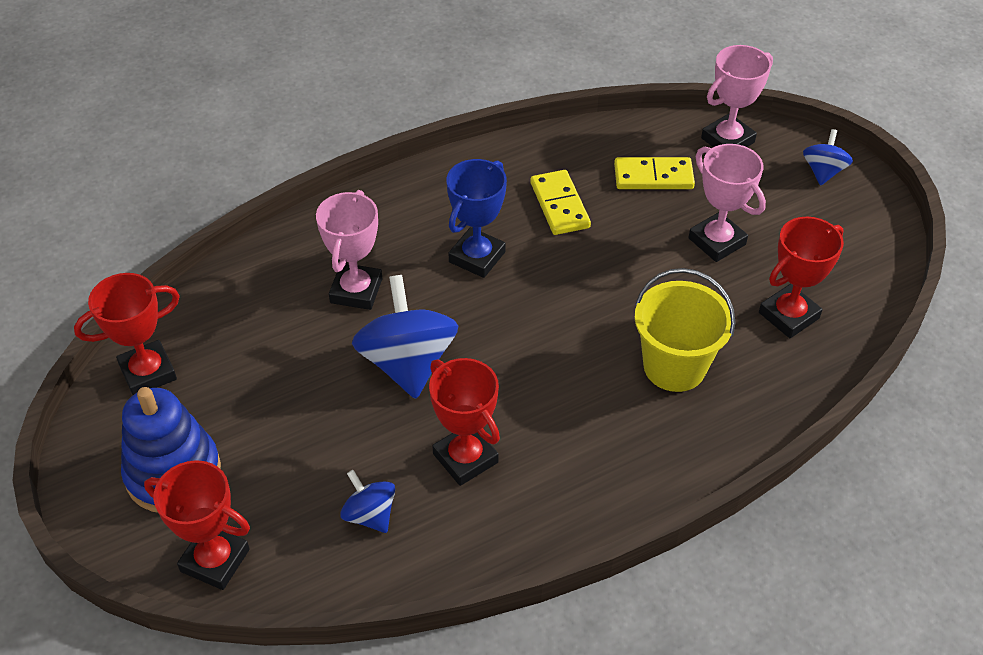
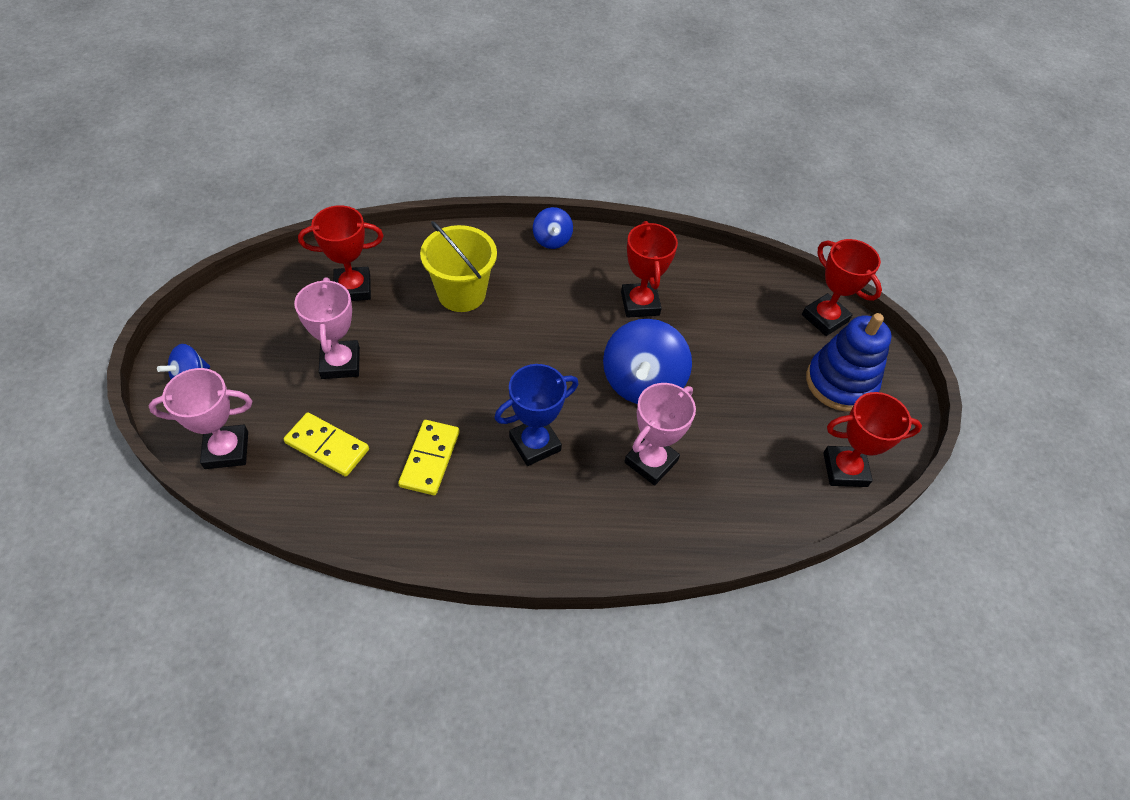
camera: 155 degrees left, 5 degrees up
blue spinning top [340,470,395,533] -> blue spinning top moved to [533,207,573,249]

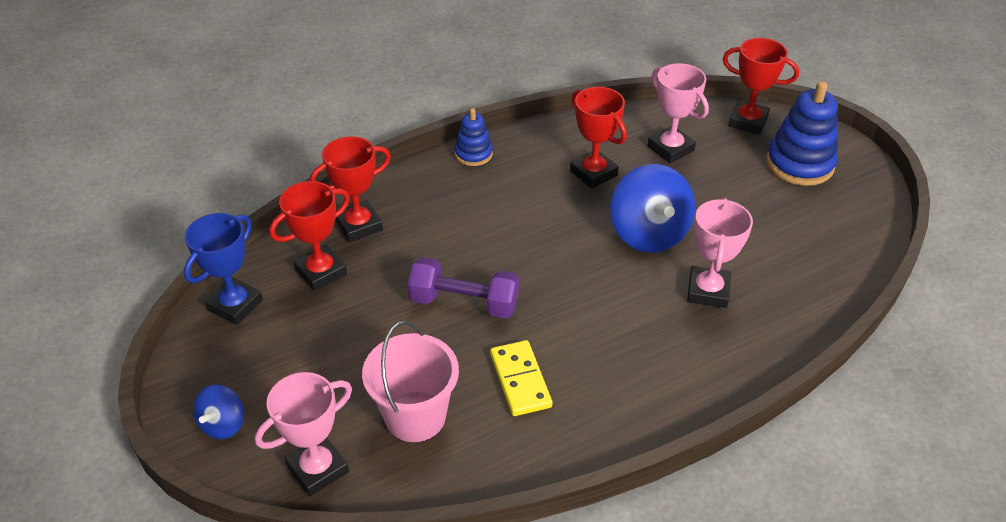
camera: 25 degrees left, 10 degrees down
yellow domino [284,412,369,477] -> pink bucket [362,320,459,442]
pink trophy [294,277,360,379] -> pink trophy moved to [647,63,709,163]
yellow bucket [420,221,497,312] -> none
blue trophy [494,364,578,466] -> blue trophy moved to [184,213,263,325]
blue spinning top [533,207,573,249] -> blue stacking toy [455,108,493,166]
red trophy [823,392,922,487] -> red trophy moved to [310,136,391,242]
none -> purple dumbbell [408,257,519,319]

